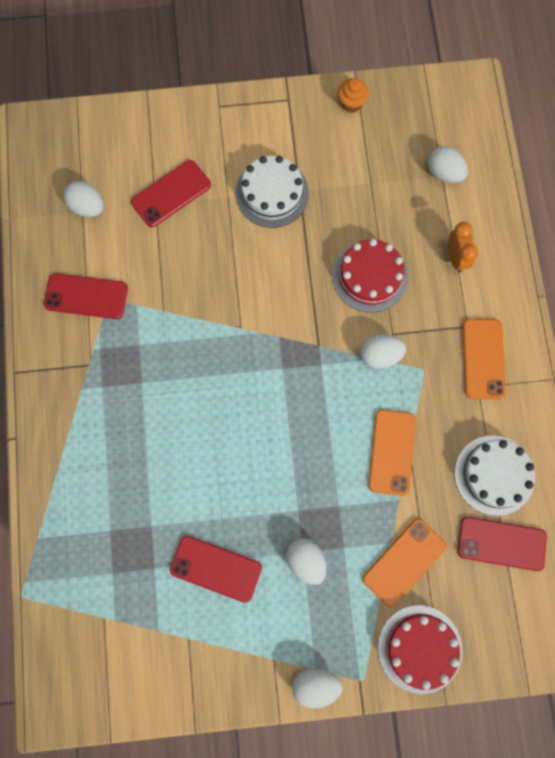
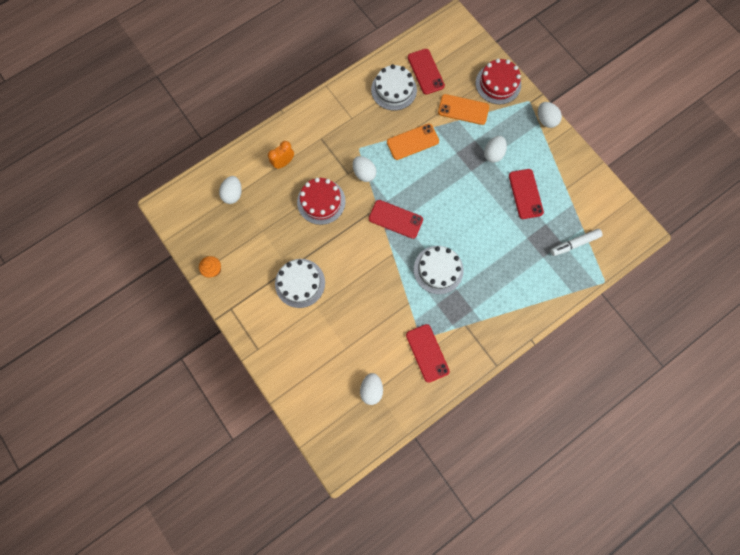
camera: 120 degrees left, 0 degrees up
red phone [131,160,211,227] -> red phone moved to [369,200,423,239]
orange phone [462,319,506,399] -> none
none -> white cake [414,246,463,294]
none -> white marker [550,229,603,256]

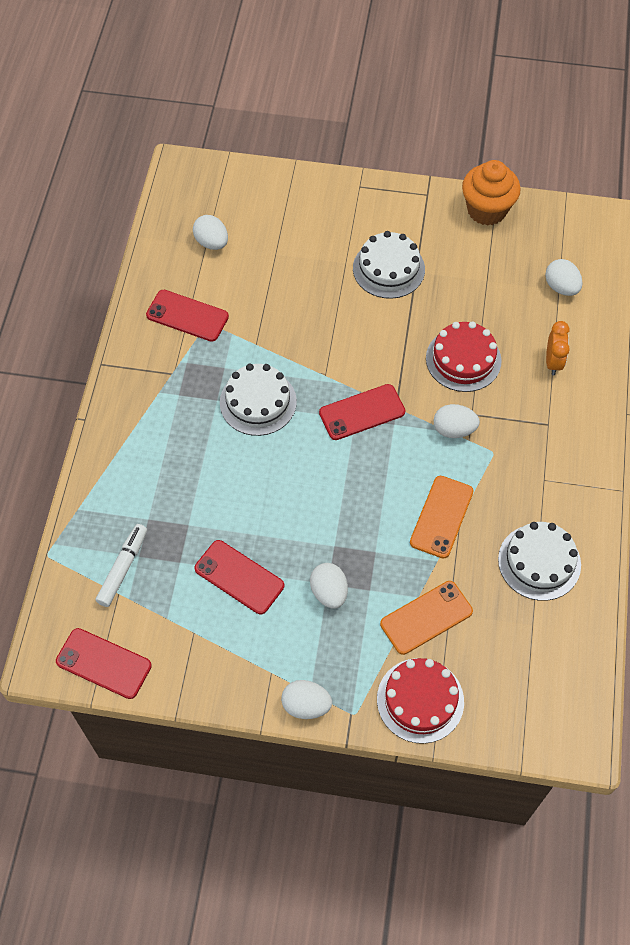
camera: 135 degrees right, 15 degrees down
orange cupcake [199,256,221,278] -> orange cupcake [462,160,521,226], size x1.88
red phone [408,49,445,95] -> red phone moved to [56,628,152,699]

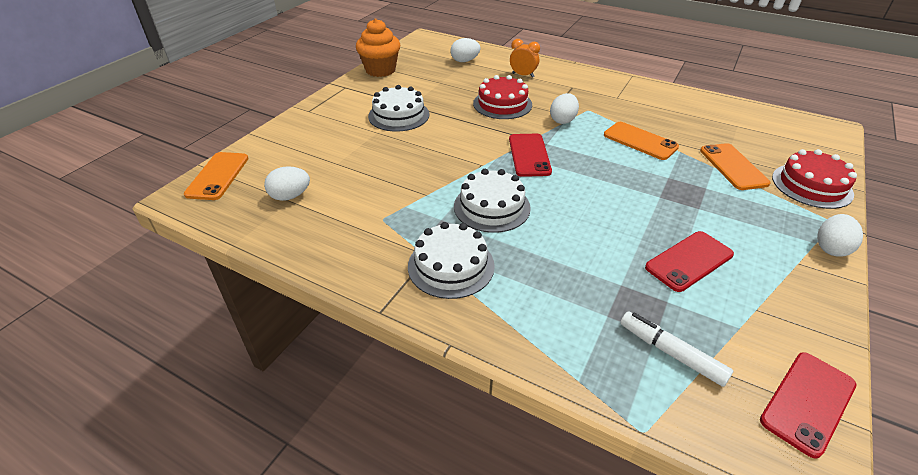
camera: 70 degrees left, 20 degrees down
red phone [146,290,229,342] -> none
white egg [310,563,348,609] -> none
white cake [498,522,581,601] -> white cake moved to [408,222,495,299]
none -> orange phone [184,152,249,200]

